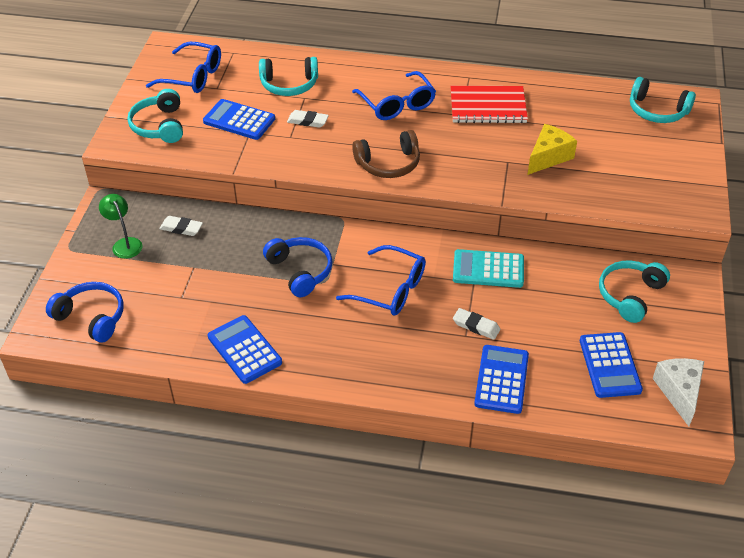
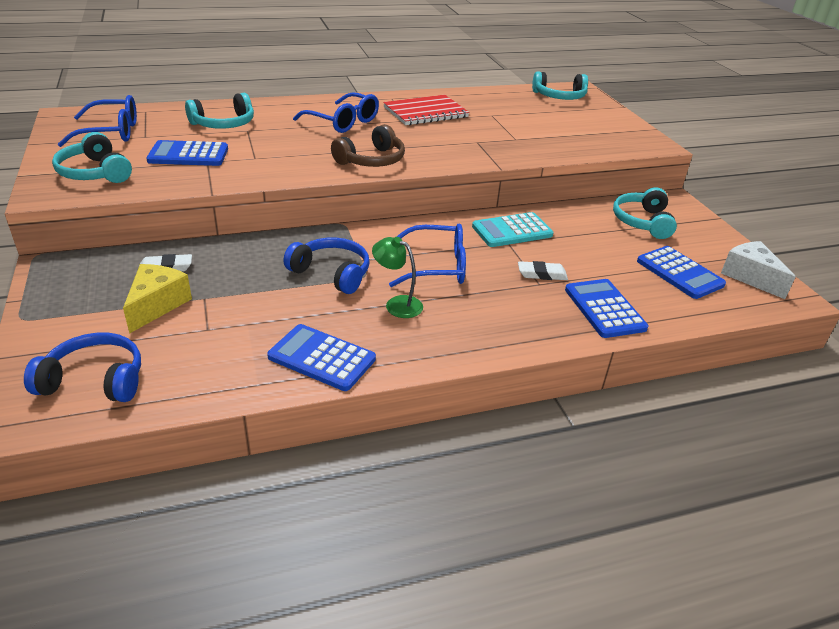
camera: 30 degrees left, 10 degrees down
green lamp [99,194,143,259] -> green lamp moved to [372,237,423,318]
white eraser [287,110,329,128] -> none
yellow cheese [528,124,577,175] -> yellow cheese moved to [123,264,192,334]

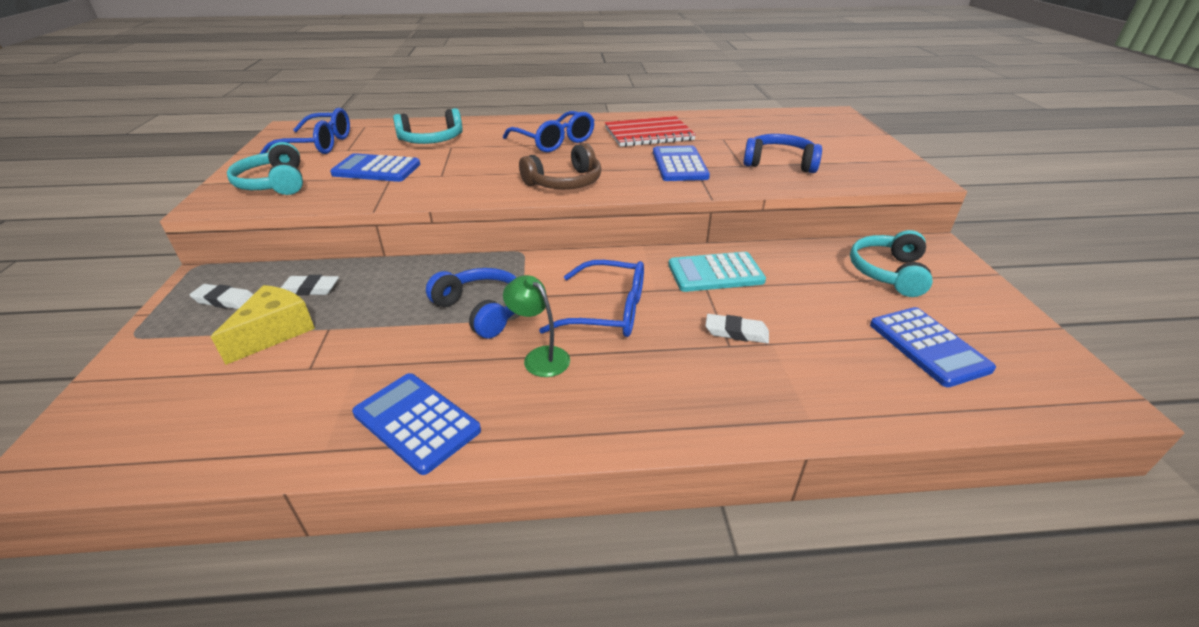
camera: 15 degrees right, 0 degrees up
blue headphones [24,333,141,402] -> blue headphones moved to [743,134,822,173]
turquoise headphones [532,71,588,100] -> none
blue calculator [565,279,648,338] -> blue calculator moved to [653,145,710,181]
white cheese [721,241,796,299] -> none
none -> white eraser [189,284,254,309]

